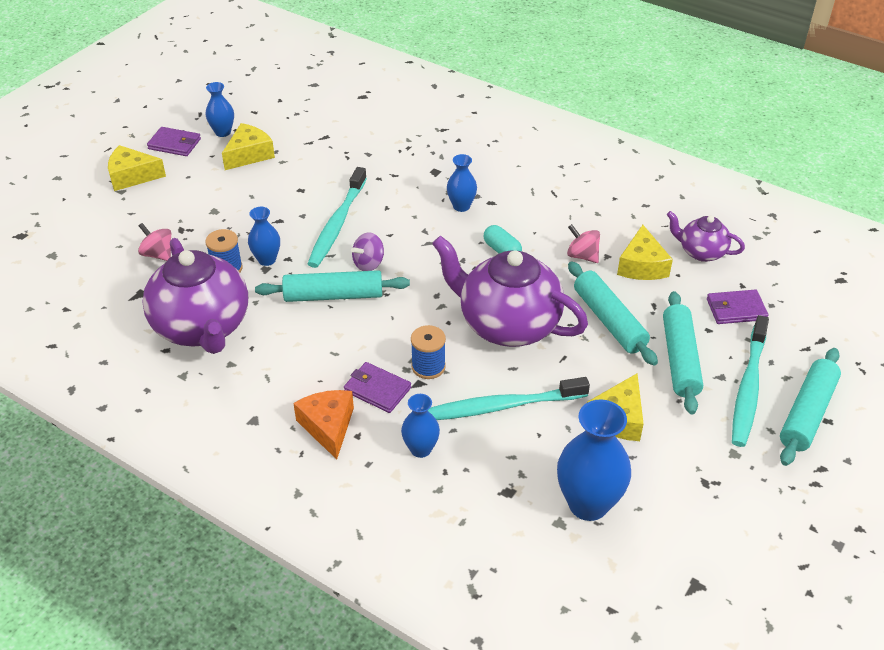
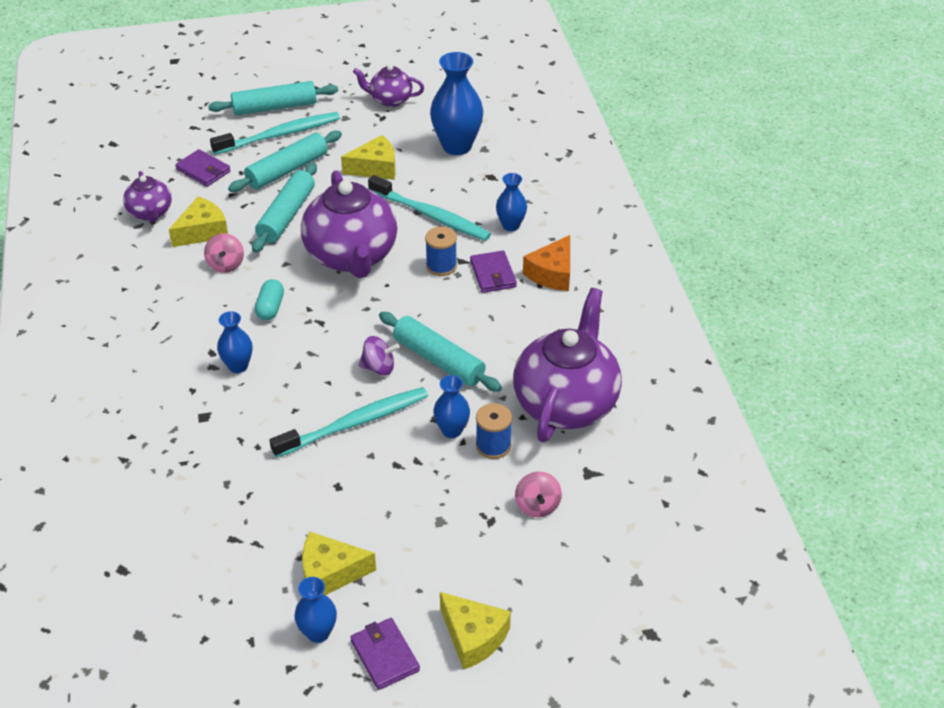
camera: 135 degrees left, 0 degrees up
none -> purple teapot [353,64,424,107]

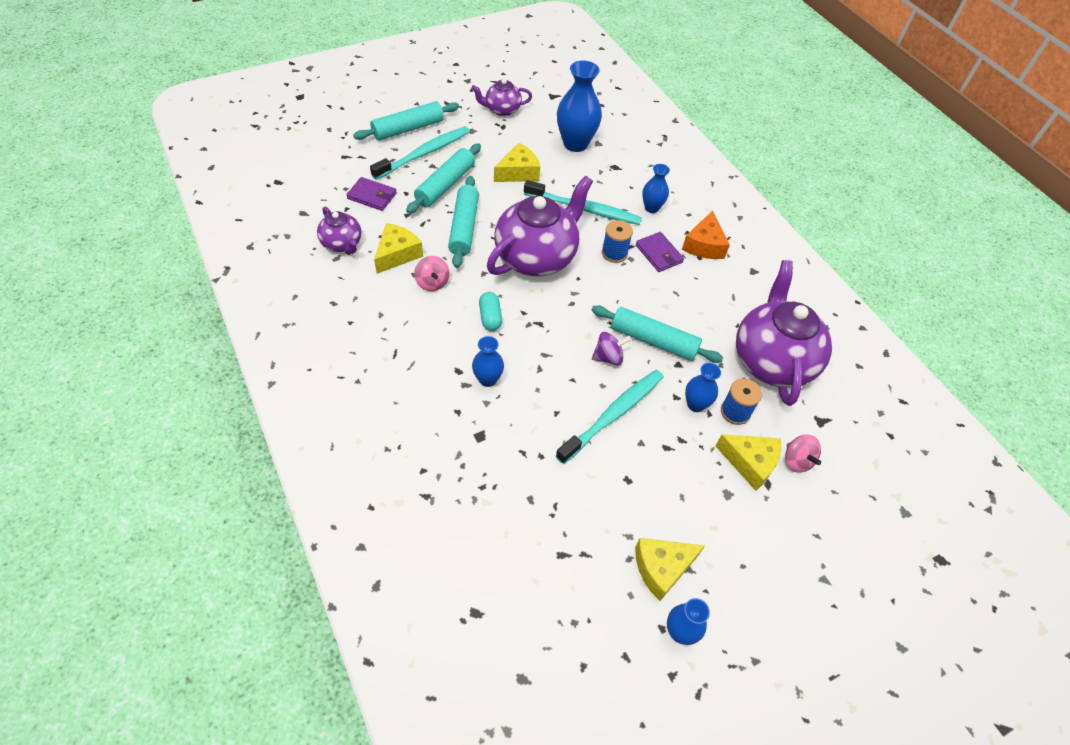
camera: 20 degrees left, 10 degrees up
purple teapot [301,170,397,278] -> purple teapot turned 105 degrees counterclockwise [487,176,593,276]
purple wallet [350,618,420,690] -> none
yellow cheese [440,592,511,670] -> yellow cheese moved to [716,434,781,491]

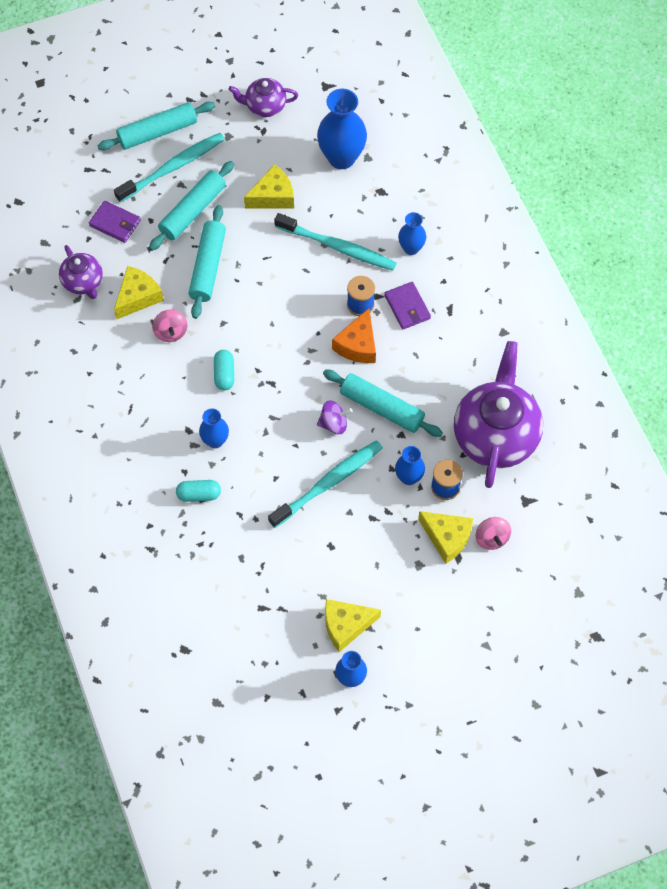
camera: 10 degrees right, 10 degrees up
purple teapot [487,176,593,276] -> none
orange cheese [682,211,730,259] -> orange cheese moved to [332,308,376,363]
none -> turquoise capsule [176,480,221,502]

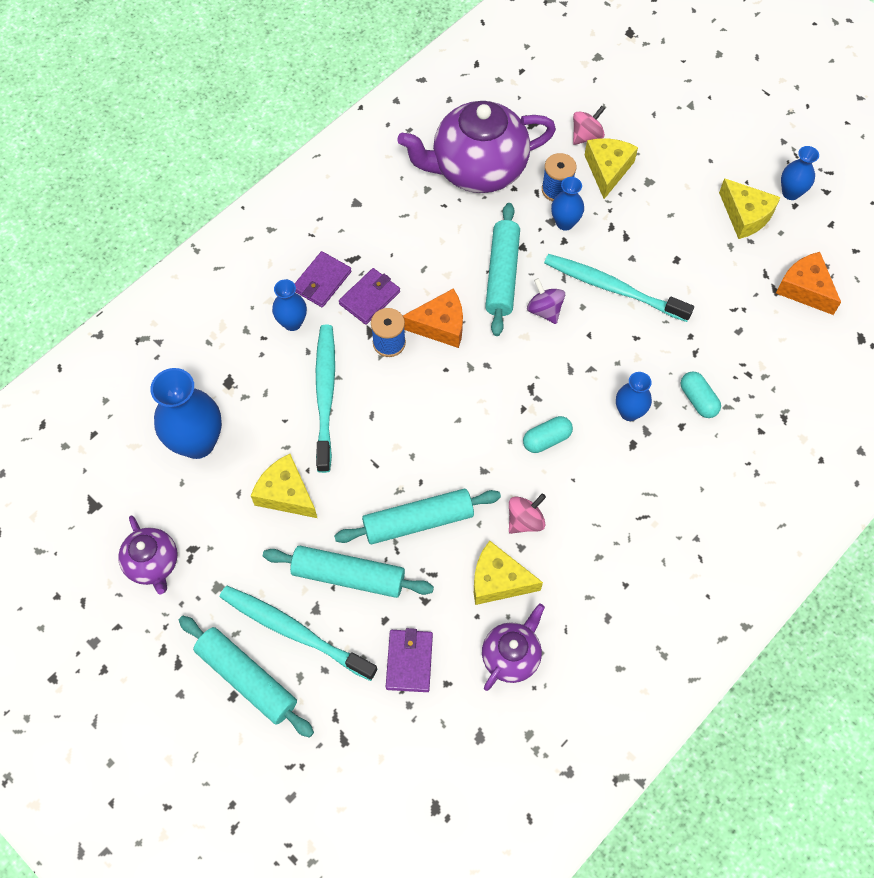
camera: 115 degrees left, 0 degrees up
none -> purple wallet [294,251,351,307]
none -> orange cheese [776,252,841,315]

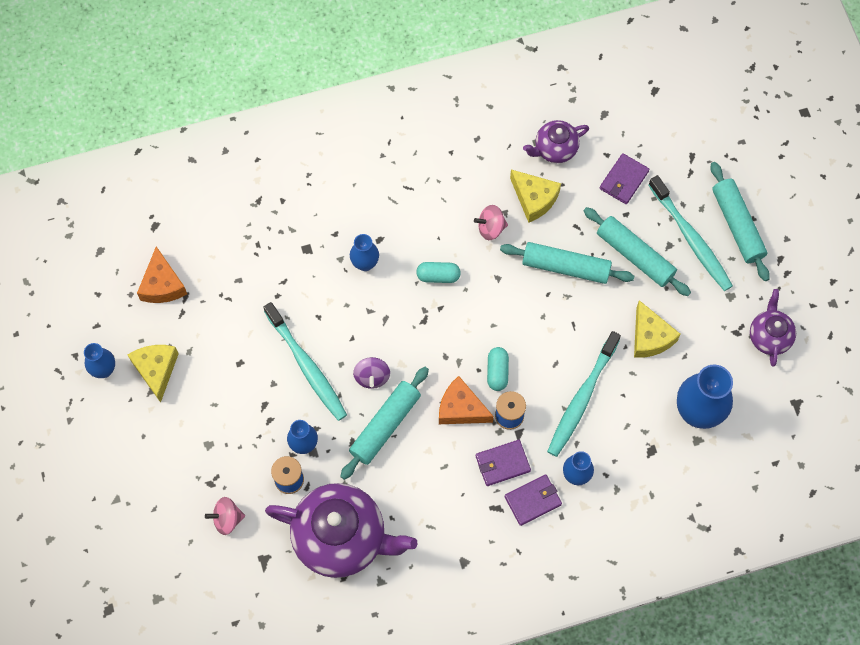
camera: 150 degrees left, 5 degrees up
yellow cheese [585,138,638,199] -> none
turquoise capsule [681,371,721,418] -> turquoise capsule moved to [487,347,509,391]

